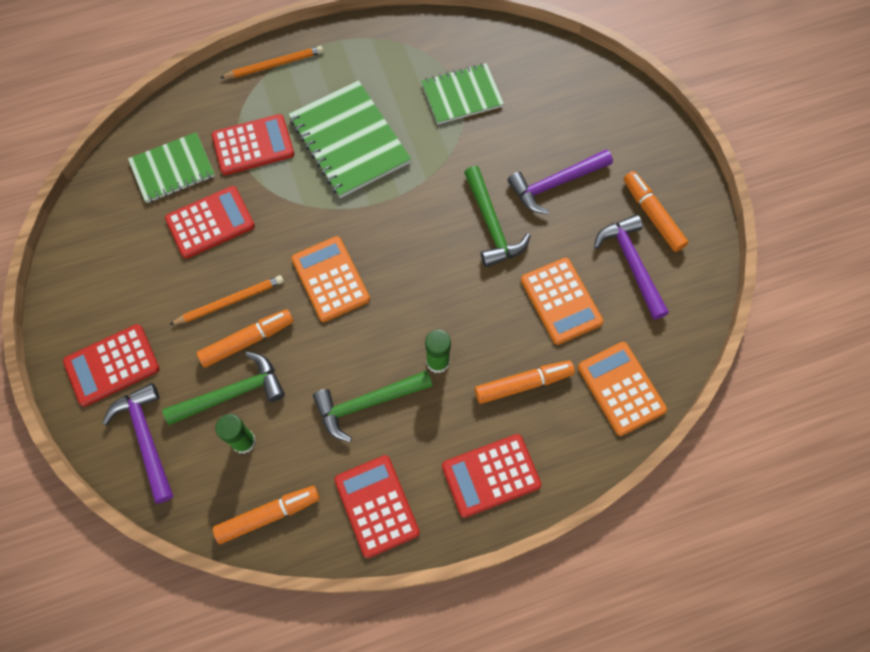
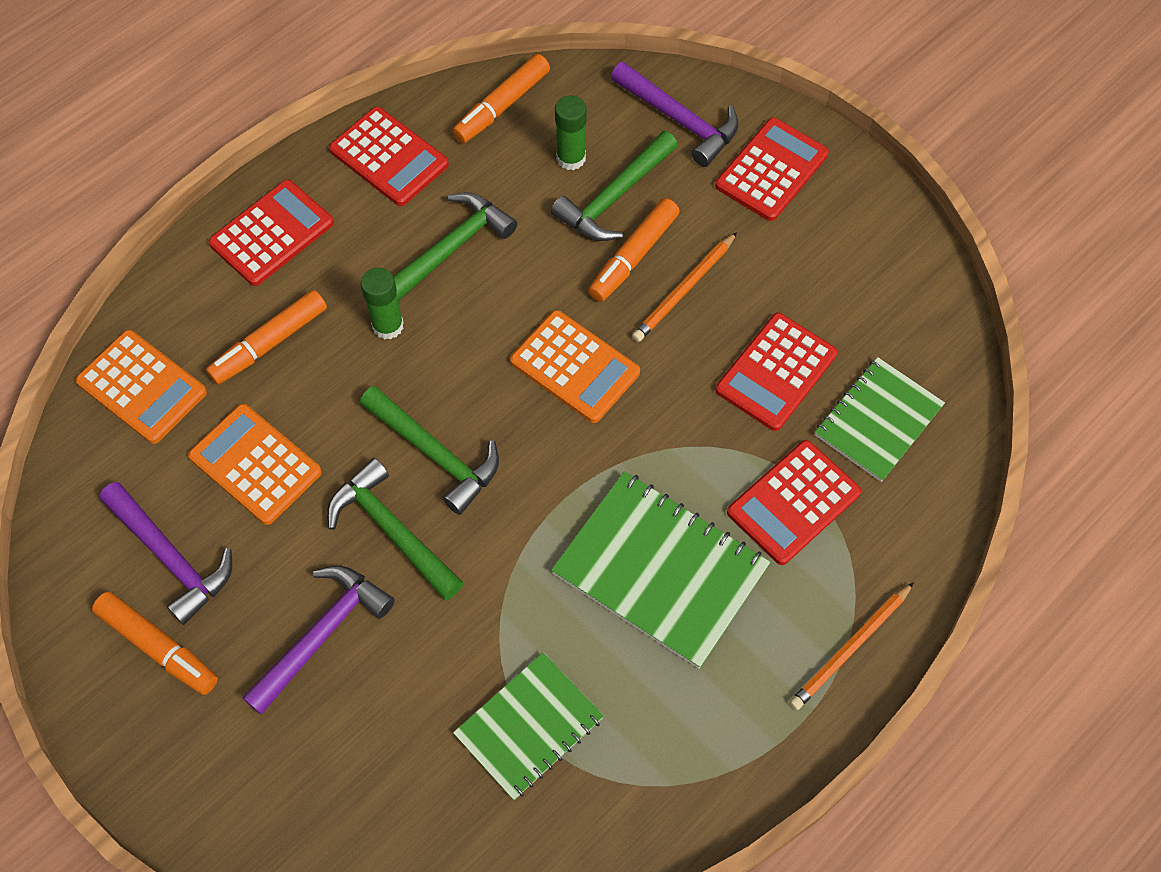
camera: 155 degrees right, 5 degrees down
none -> green hammer [360,386,499,515]

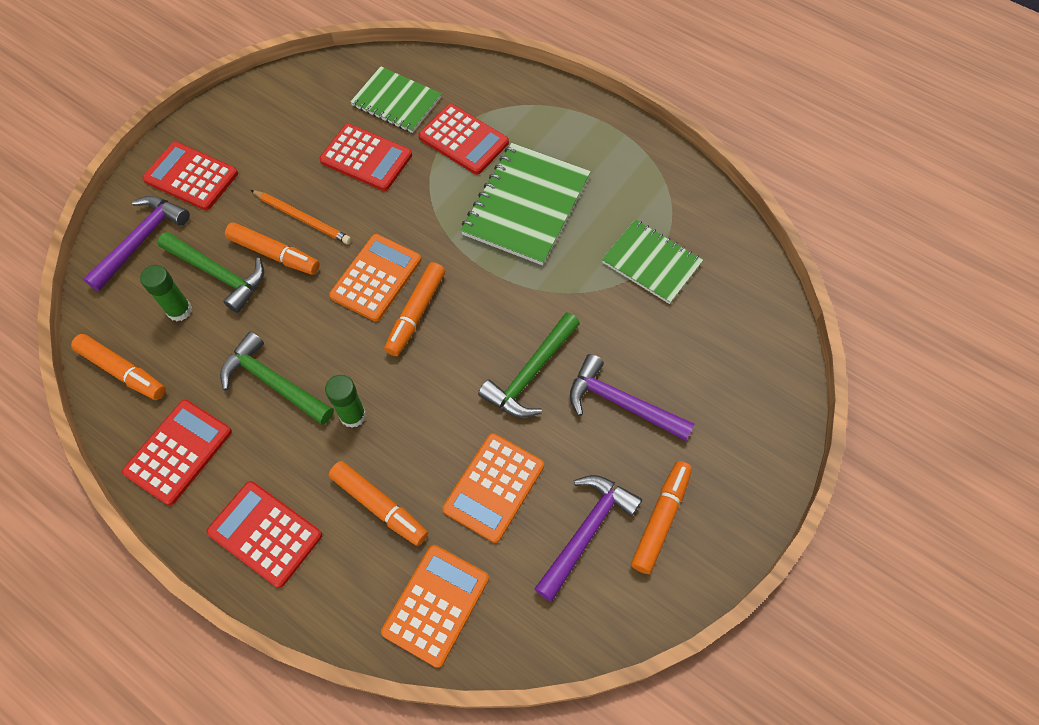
camera: 100 degrees left, 0 degrees up
green hammer [360,386,499,515] -> none
orange pencil [789,582,914,710] -> none
none -> orange marker [384,262,445,356]

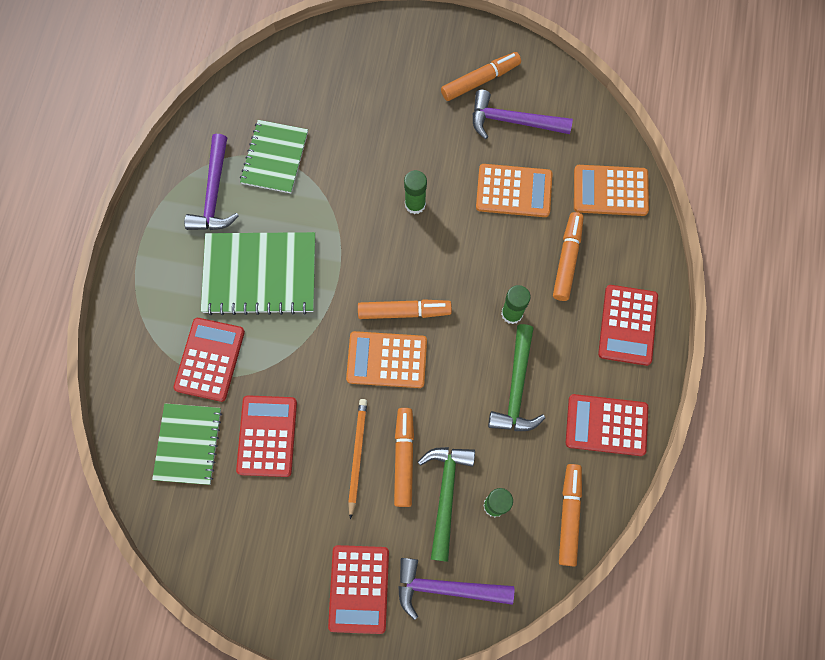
camera: 115 degrees left, 10 degrees up
green hammer [478,312,580,418] -> green glue stick [404,170,427,214]
purple hammer [570,354,695,441] -> purple hammer moved to [184,134,239,230]
orange marker [631,461,692,574] -> orange marker turned 150 degrees clockwise [441,52,521,101]

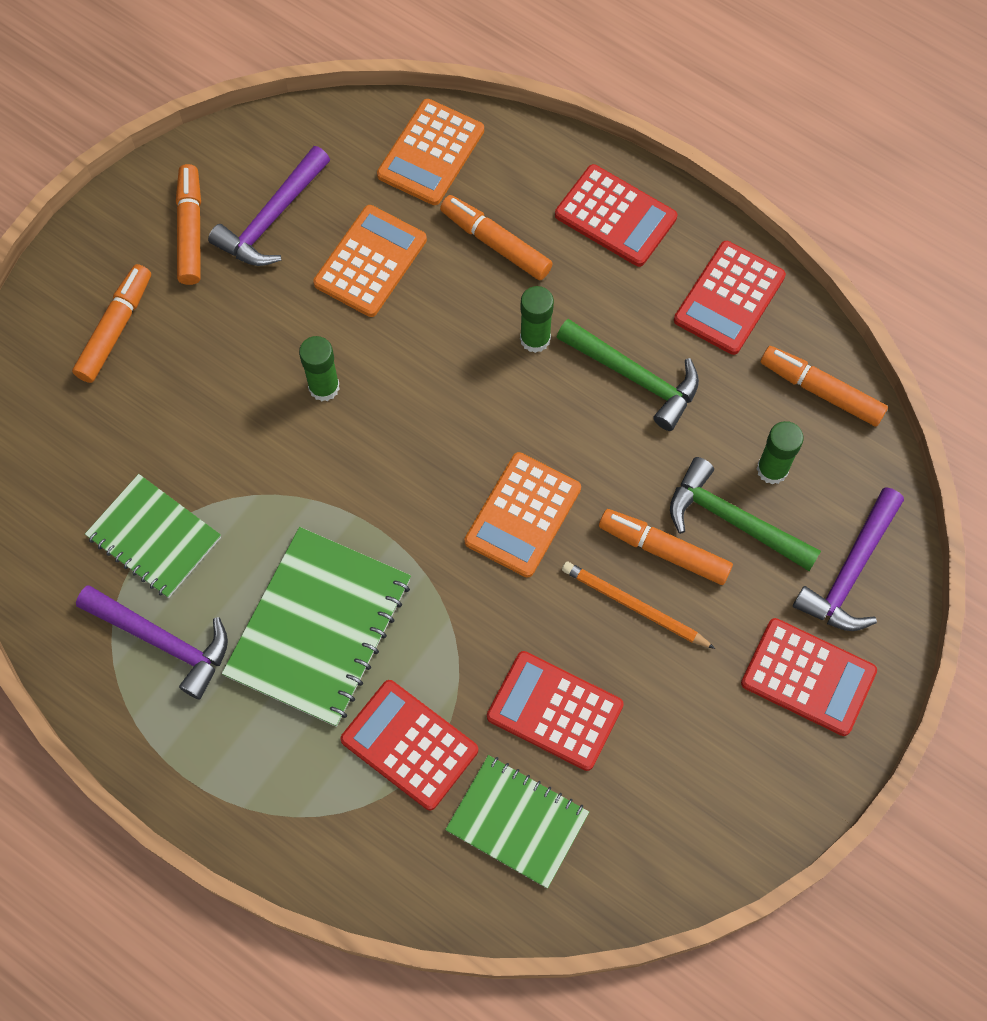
camera: 65 degrees left, 5 degrees down
orange marker [358,299,452,319] -> orange marker moved to [72,264,151,383]

